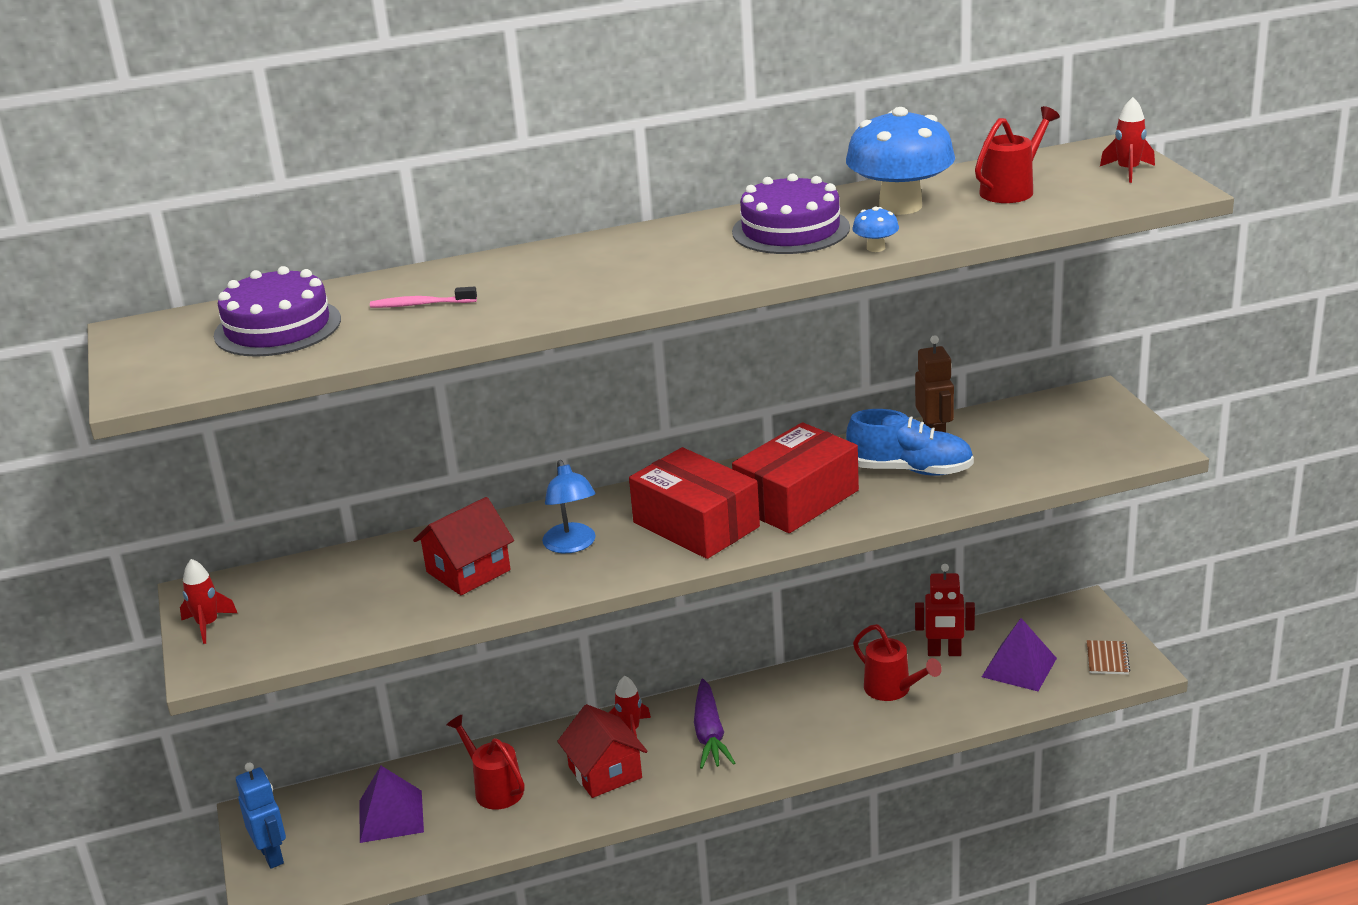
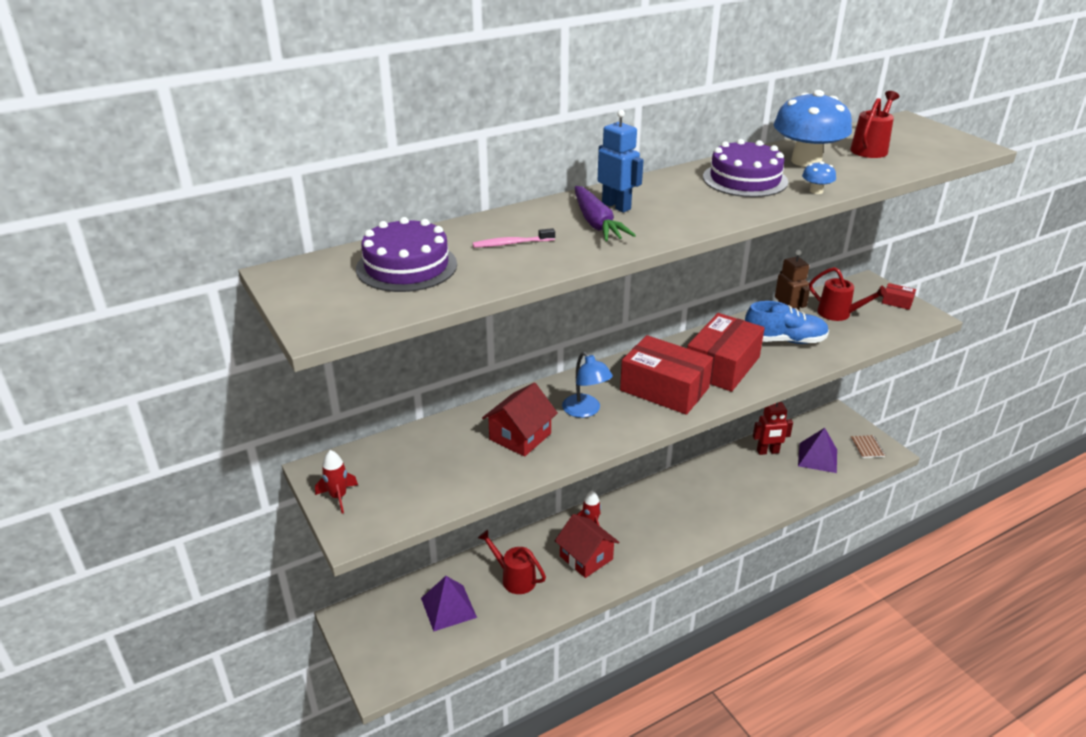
camera: 15 degrees left, 5 degrees up
blue robot [236,762,286,869] -> blue robot moved to [598,110,644,212]
purple carrot [694,679,735,769] -> purple carrot moved to [575,186,636,241]
red watering can [853,624,942,701] -> red watering can moved to [809,267,887,321]
red rocket [1100,97,1155,183] -> none
none -> red box [882,283,916,310]

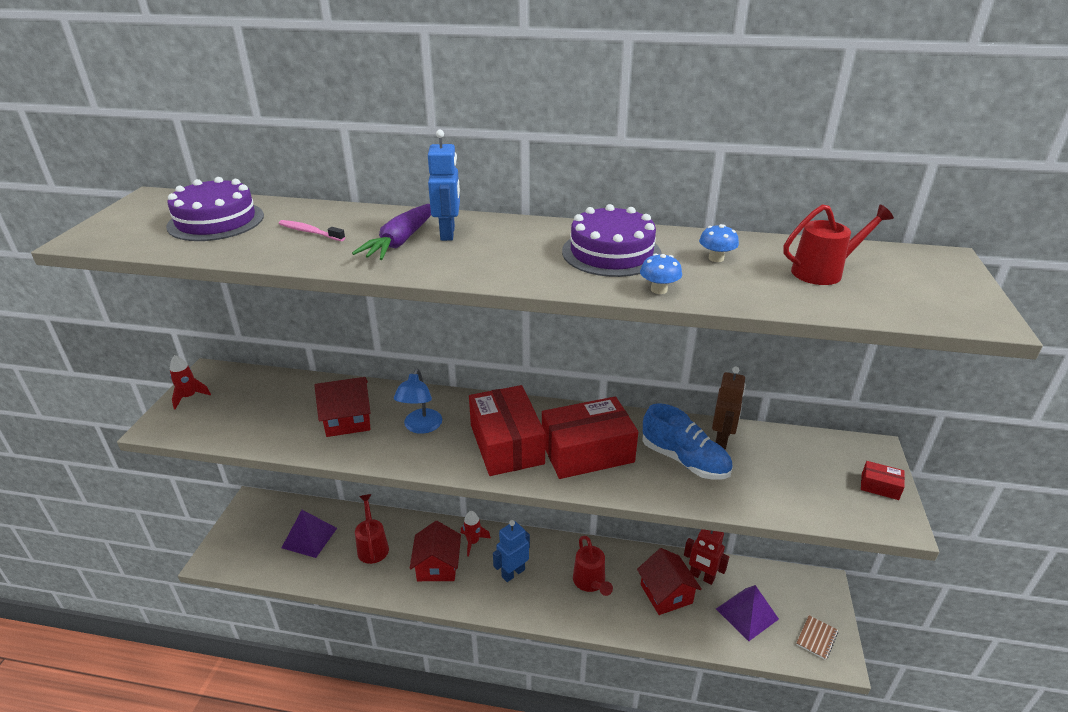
camera: 40 degrees right, 0 degrees up
blue mushroom [774,90,852,167] -> blue mushroom [699,224,739,262], size x0.41
red watering can [809,267,887,321] -> red watering can moved to [573,536,613,596]
red box [882,283,916,310] -> red box turned 45 degrees counterclockwise [861,461,905,500]
none -> blue robot [493,520,530,582]
none -> red house [637,548,702,615]

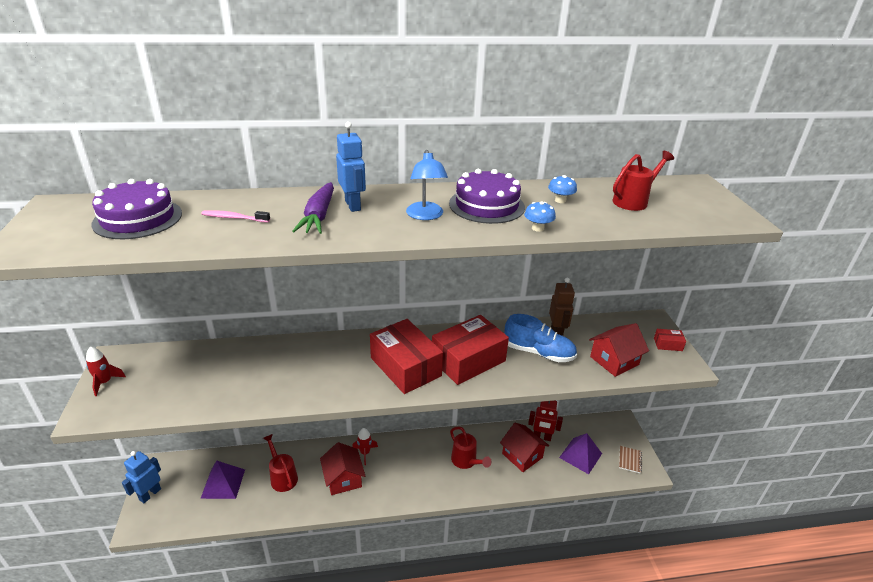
camera: 20 degrees left, 0 degrees up
red house [314,377,371,437] -> red house moved to [589,323,649,377]
blue lamp [394,369,442,434] -> blue lamp moved to [406,150,448,220]
blue robot [493,520,530,582] -> blue robot moved to [122,451,161,503]

